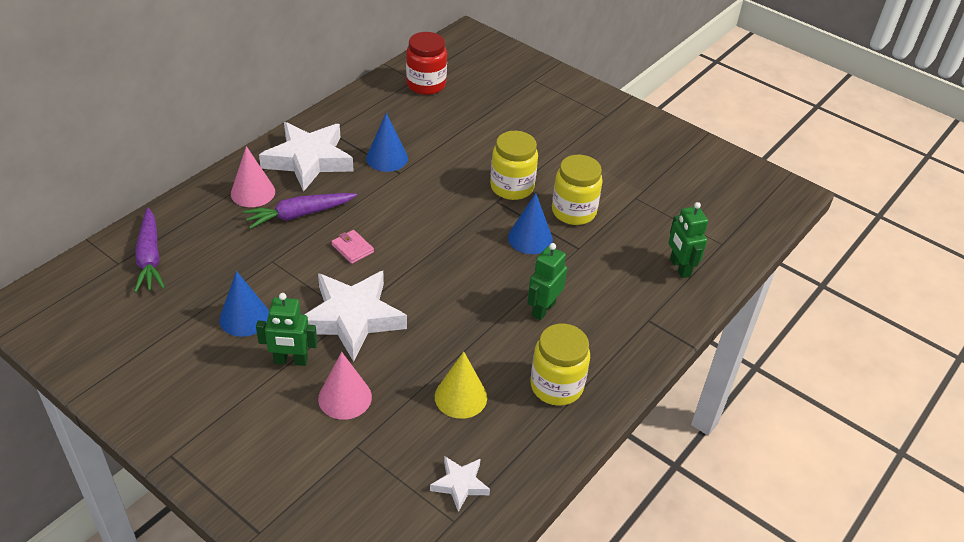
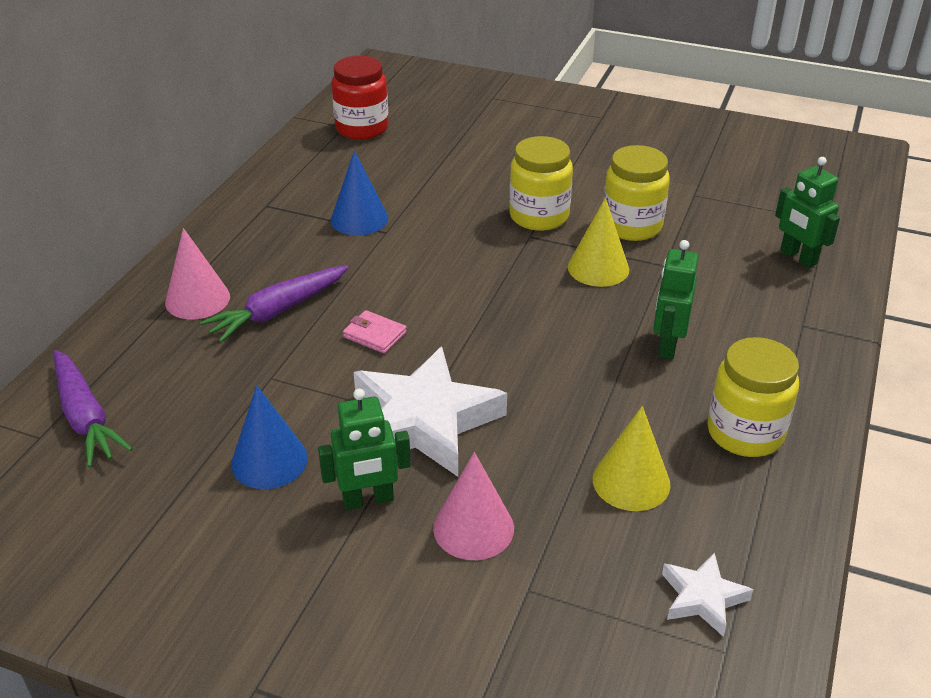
camera: 15 degrees left, 5 degrees down
white star [259,122,354,192] -> none
blue cone [508,193,553,254] -> yellow cone [568,198,629,287]

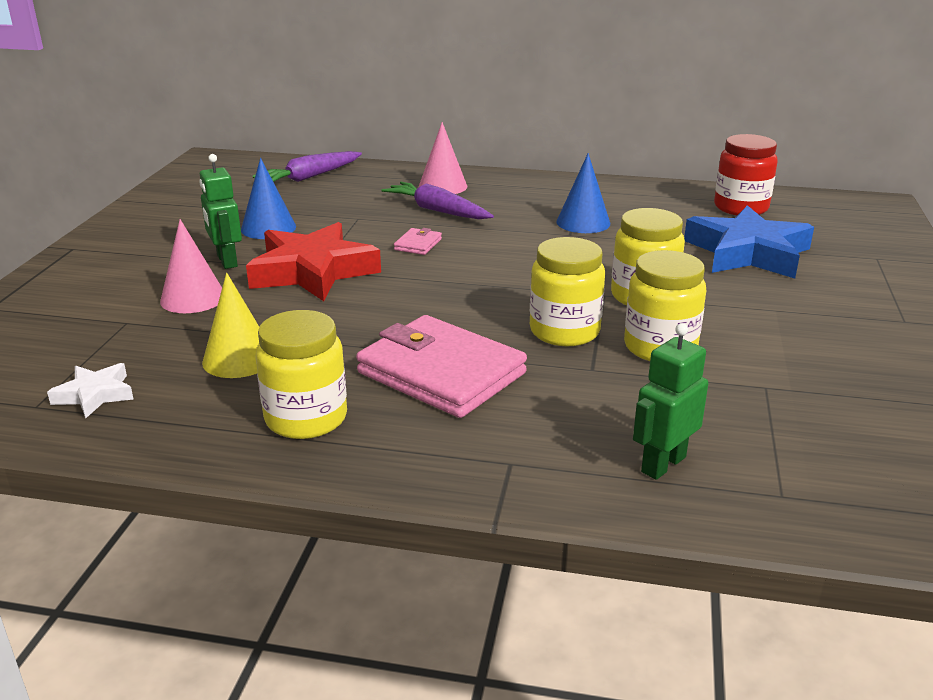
camera: 80 degrees right, 10 degrees down
white star [354,347,507,477] -> red star [246,222,381,301]
yellow cone [568,198,629,287] -> yellow jar [530,237,605,346]
green robot [653,240,699,359] -> pink wallet [356,315,527,418]
none -> blue star [684,205,814,279]

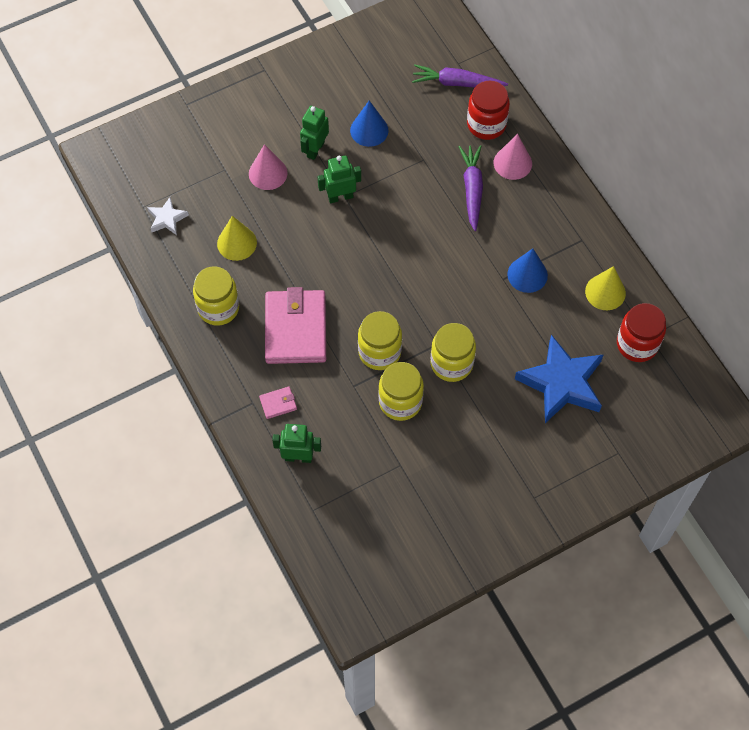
camera: 50 degrees right, 35 degrees up
red star [246,222,381,301] -> green robot [318,155,361,203]
pink wallet [394,228,442,255] -> pink wallet moved to [259,387,297,419]
none -> red jar [467,81,510,140]
none -> yellow cone [585,266,626,310]

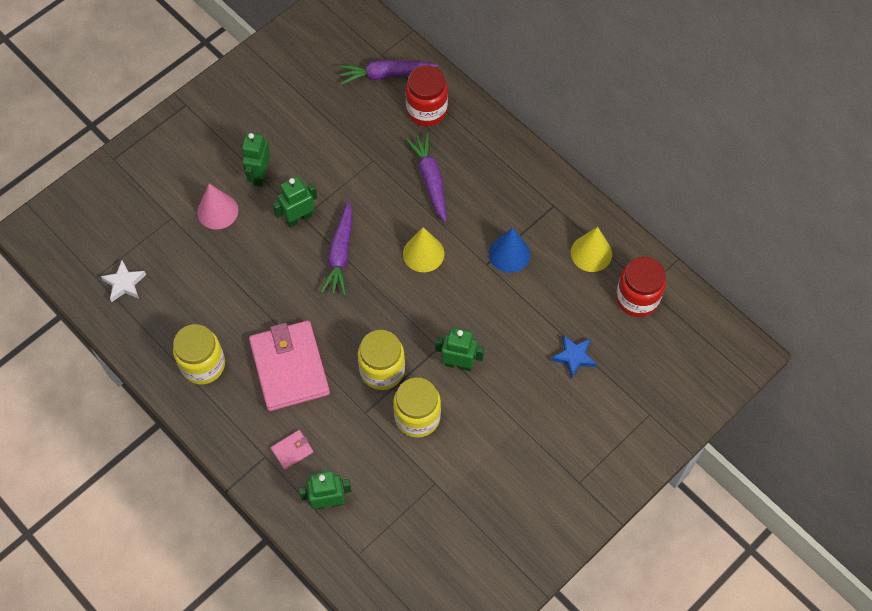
camera: 15 degrees left, 0 degrees up
yellow cone [217,216,257,261] -> yellow cone moved to [403,227,445,272]
blue cone [350,101,388,147] -> none
yellow jar [431,323,476,382] -> green robot [435,328,484,371]
pink cone [494,134,532,180] -> none
blue star [515,335,603,423] -> blue star [551,335,597,379], size x0.48
none -> purple carrot [321,201,353,295]

